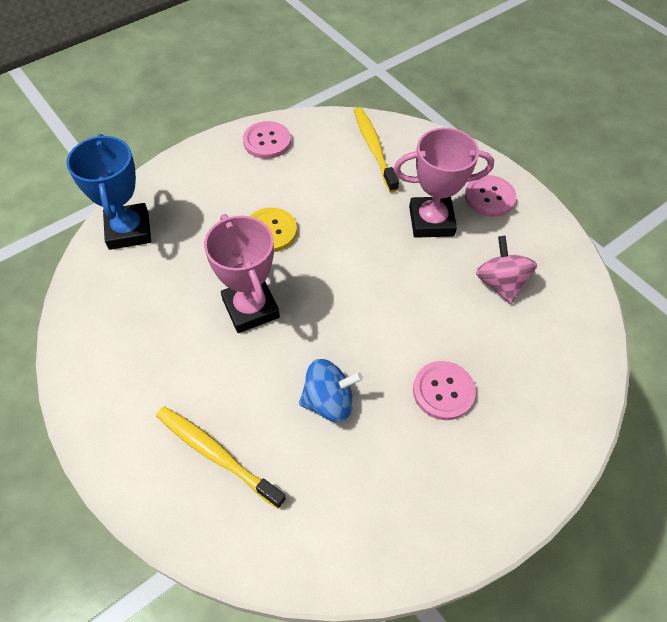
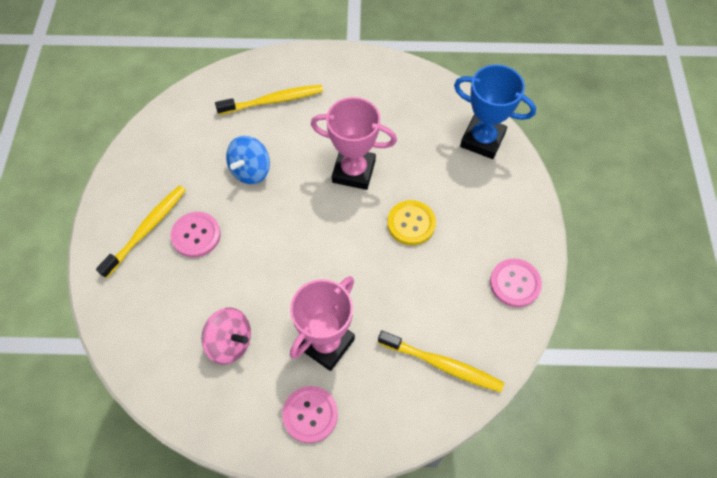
camera: 130 degrees right, 5 degrees up
none -> yellow toothbrush [96,185,186,278]

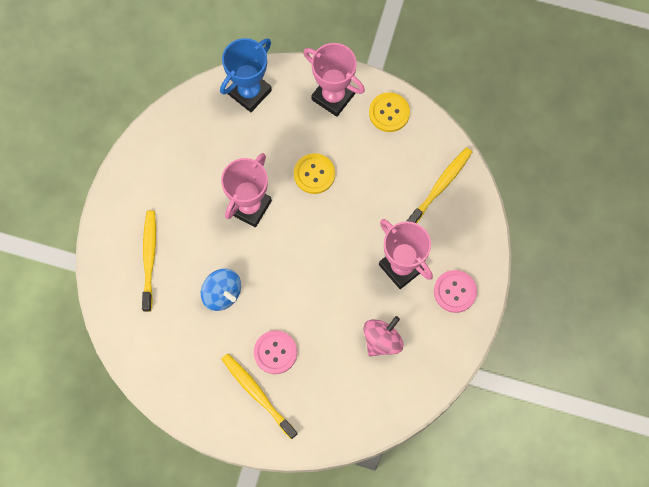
camera: 75 degrees left, 10 degrees up
pink button [490,259,542,307] -> yellow button [369,92,410,132]
none -> pink trophy [303,43,365,117]

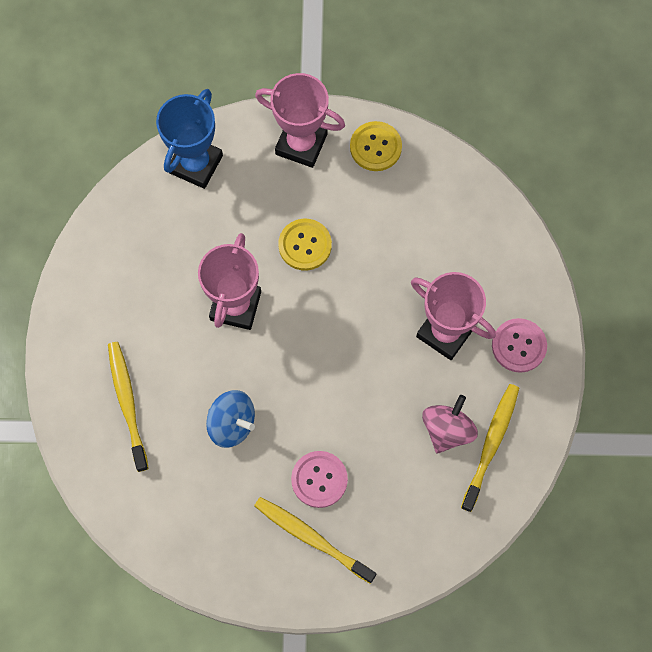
camera: 15 degrees left, 0 degrees up
yellow toothbrush [407,147,472,223] -> yellow toothbrush moved to [461,384,519,512]

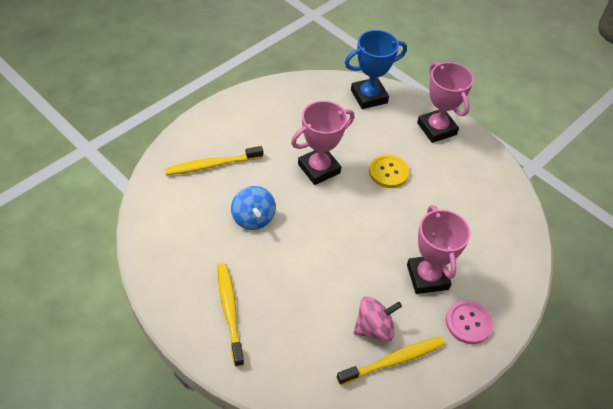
camera: 40 degrees right, 20 degrees down
yellow toothbrush [108,342,149,472] -> yellow toothbrush turned 135 degrees counterclockwise [165,146,263,175]
pink button [291,451,348,508] -> none
yellow button [350,121,402,171] -> none

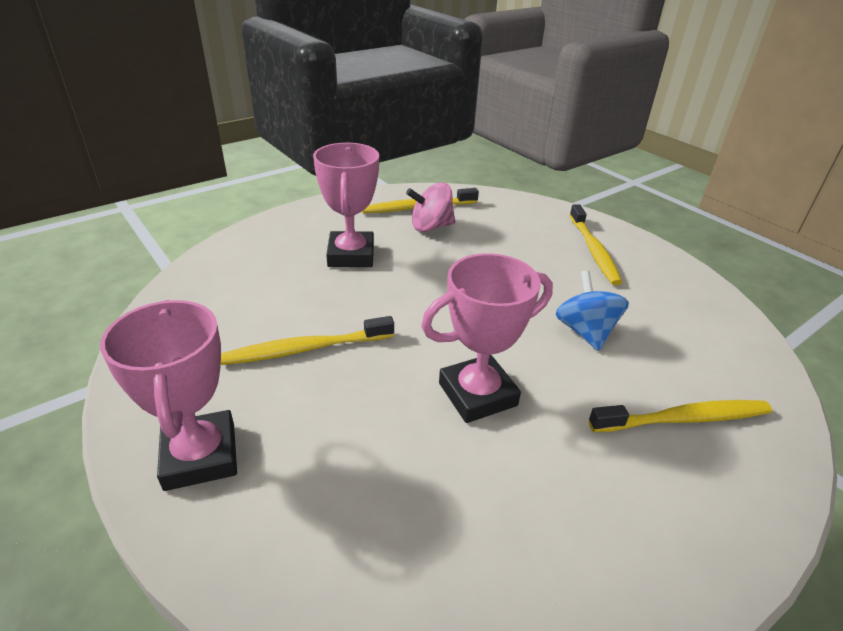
camera: 170 degrees left, 15 degrees down
blue trophy [345,30,407,109] -> none
yellow button [369,154,409,188] -> none
pink button [446,300,493,344] -> none
none -> yellow toothbrush [221,316,394,365]

